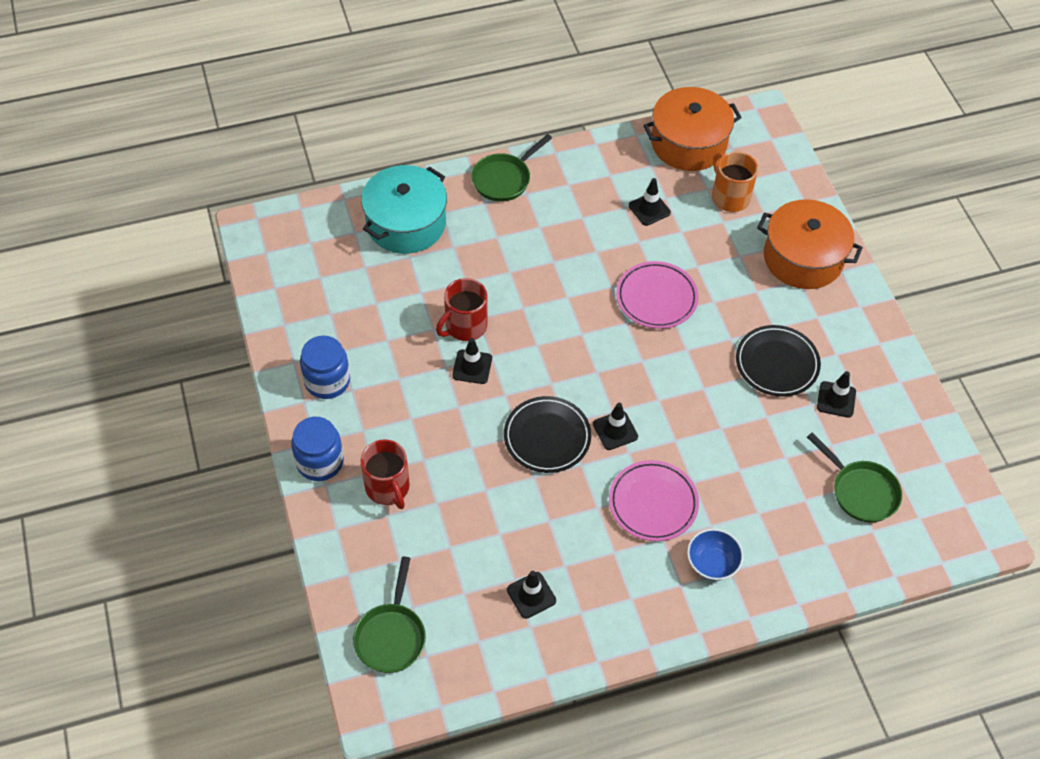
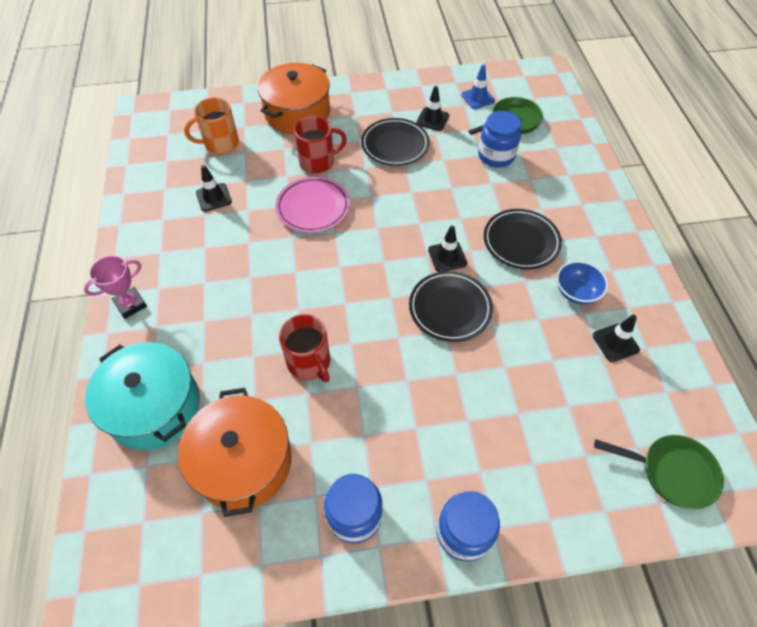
camera: 80 degrees left, 0 degrees up
red mug [361,439,410,509] -> red mug moved to [294,116,347,174]
black traffic cone [452,338,492,384] -> none
green pan [471,134,552,202] -> pink trophy [84,255,147,319]
pink plate [609,460,699,541] -> black plate [484,209,562,270]
orange pot [643,87,742,171] -> orange pot moved to [178,388,292,517]
blue bowl [687,529,744,581] -> blue bowl moved to [557,261,608,304]
none -> blue traffic cone [461,64,495,109]
none -> blue jar [478,111,521,168]

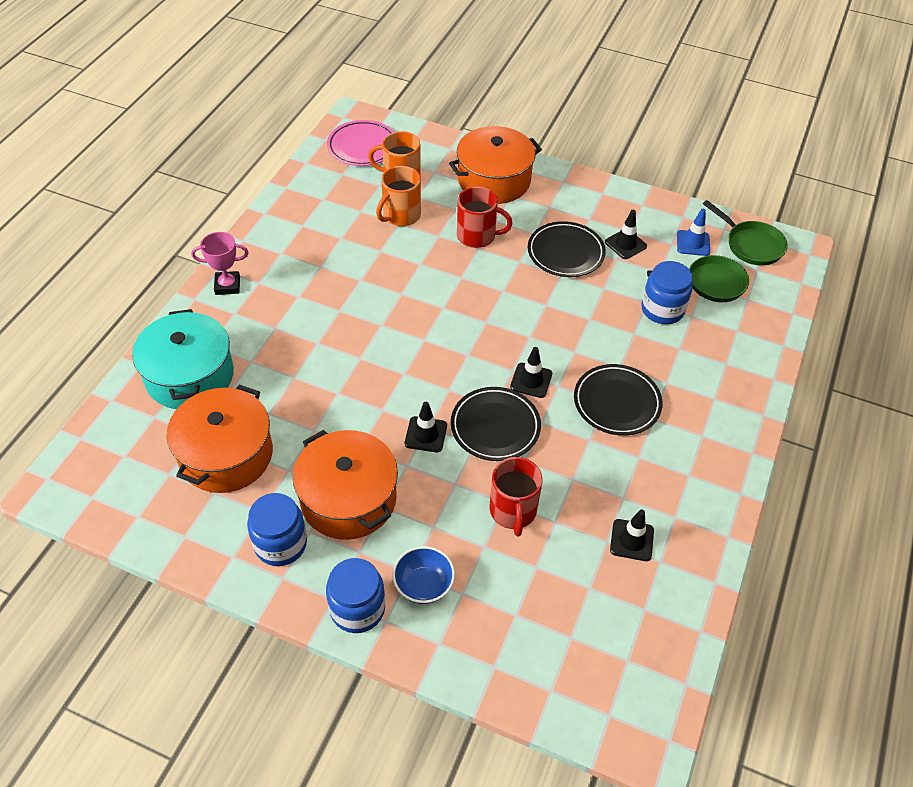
camera: 30 degrees right, 5 degrees down
black traffic cone [196,165,232,212] -> black traffic cone moved to [405,402,447,453]
pink plate [275,177,350,233] -> pink plate moved to [327,120,394,166]
red mug [279,314,330,382] -> red mug moved to [489,457,542,536]
blue bowl [557,261,608,304] -> blue bowl moved to [392,546,455,604]
green pan [594,435,724,509] -> green pan moved to [703,200,788,266]
none -> orange pot [293,430,398,540]
none -> orange mug [376,166,421,226]

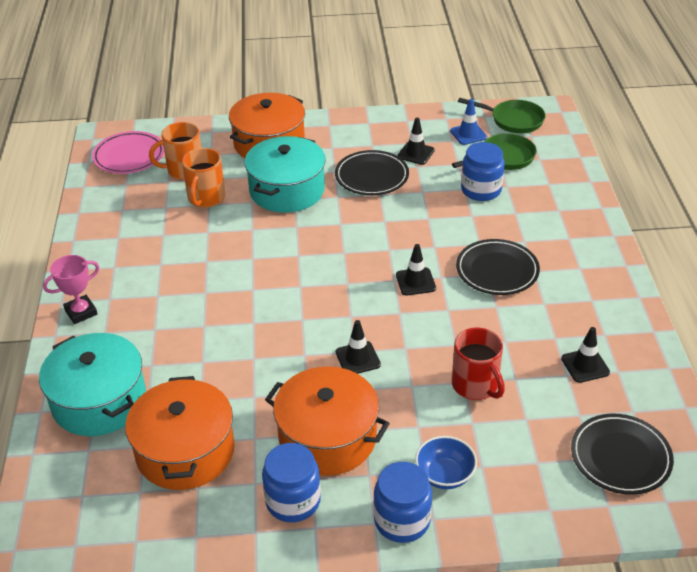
camera: 25 degrees left, 10 degrees down
black plate [451,387,541,461] -> black plate moved to [571,414,674,495]
red mug [457,187,512,248] -> turquoise pot [245,136,326,213]

